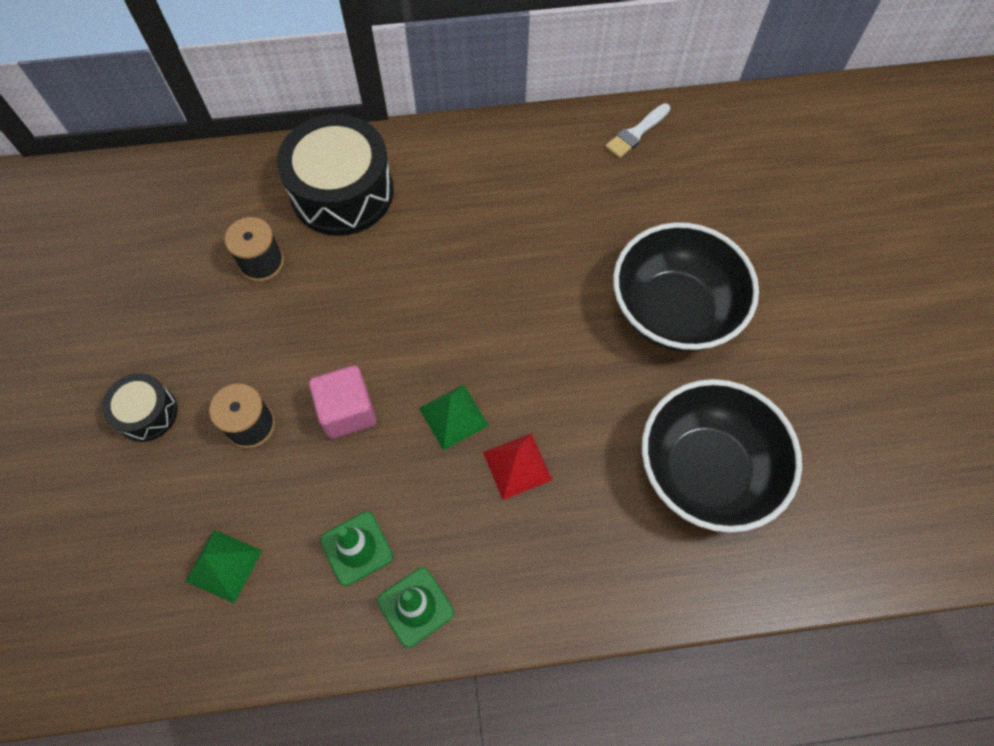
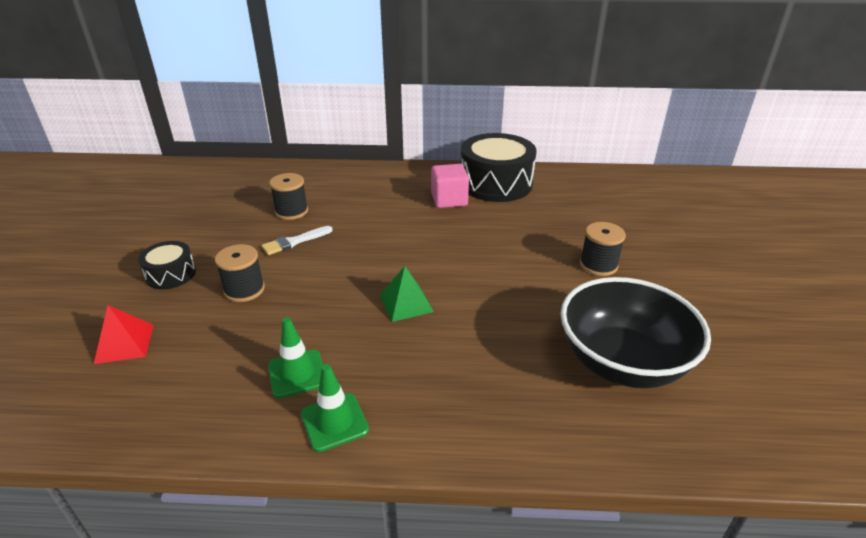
camera: 10 degrees right, 30 degrees down
green pyramid [185,530,262,604] -> none
black drum [277,114,394,236] -> black drum moved to [461,133,537,202]
pink cube [309,365,376,439] -> pink cube moved to [431,164,469,208]
red pyramid [483,433,552,500] -> red pyramid moved to [94,305,154,364]
white brush [605,103,671,158] -> white brush moved to [261,226,333,255]
black bowl [613,222,759,352] -> black spool [580,222,626,276]

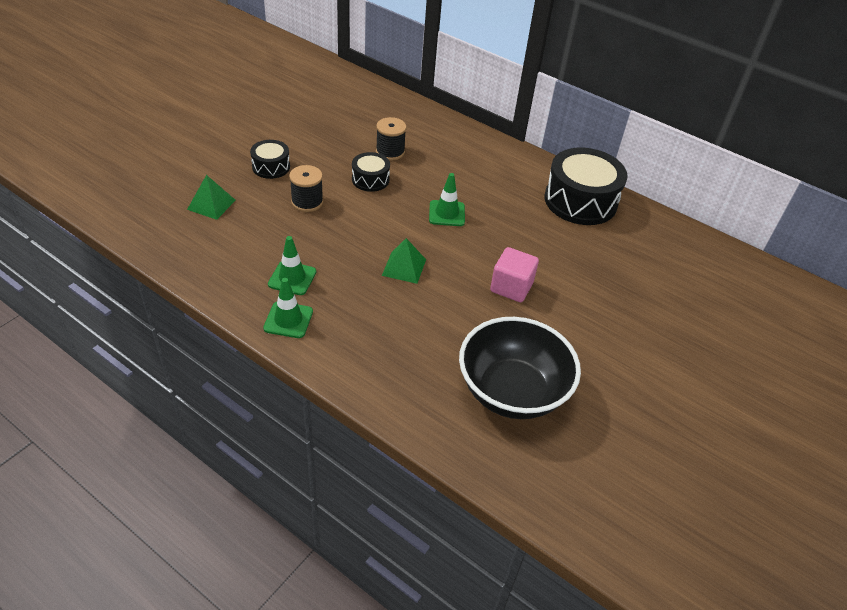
camera: 30 degrees right, 10 degrees up
red pyramid [94,305,154,364] -> green pyramid [187,175,236,220]
white brush [261,226,333,255] -> black drum [352,152,390,192]
pink cube [431,164,469,208] -> pink cube moved to [490,247,539,302]
black spool [580,222,626,276] -> none
none -> green traffic cone [429,173,465,226]

